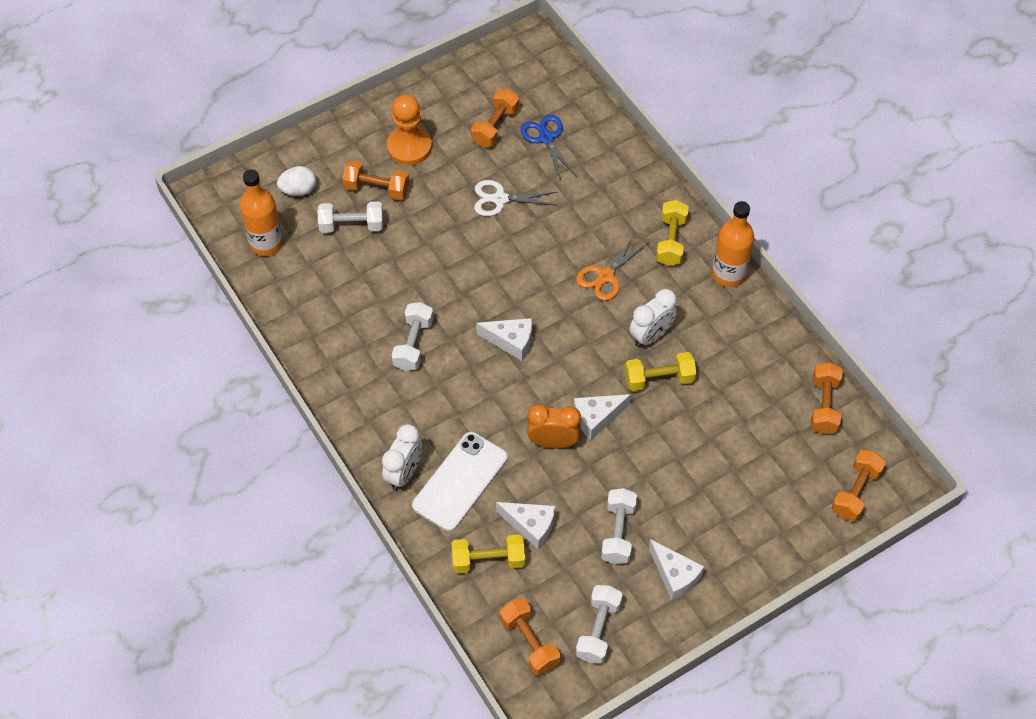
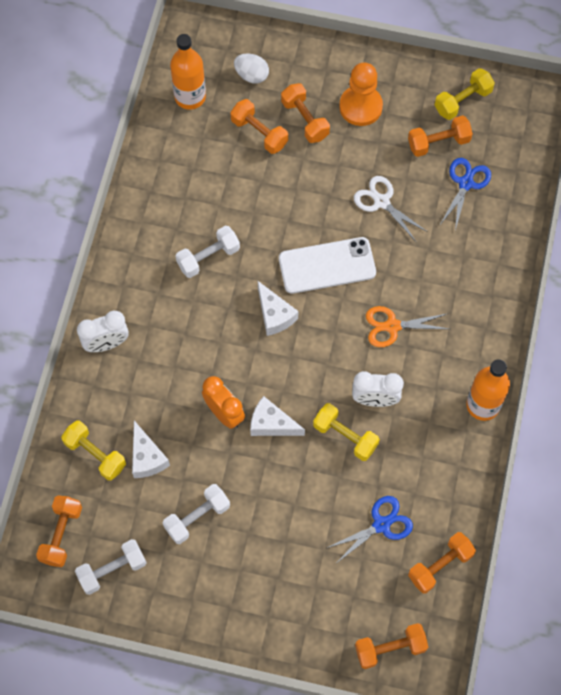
camera: 45 degrees right, 10 degrees up
white dumbbell [318,202,383,233] -> orange dumbbell [230,99,288,154]
white phone [412,432,508,531] -> white phone moved to [279,237,376,294]
white cheese [649,539,704,601] -> none
yellow dumbbell [656,200,689,266] -> yellow dumbbell moved to [435,68,495,120]
none -> blue scissors [327,496,413,562]

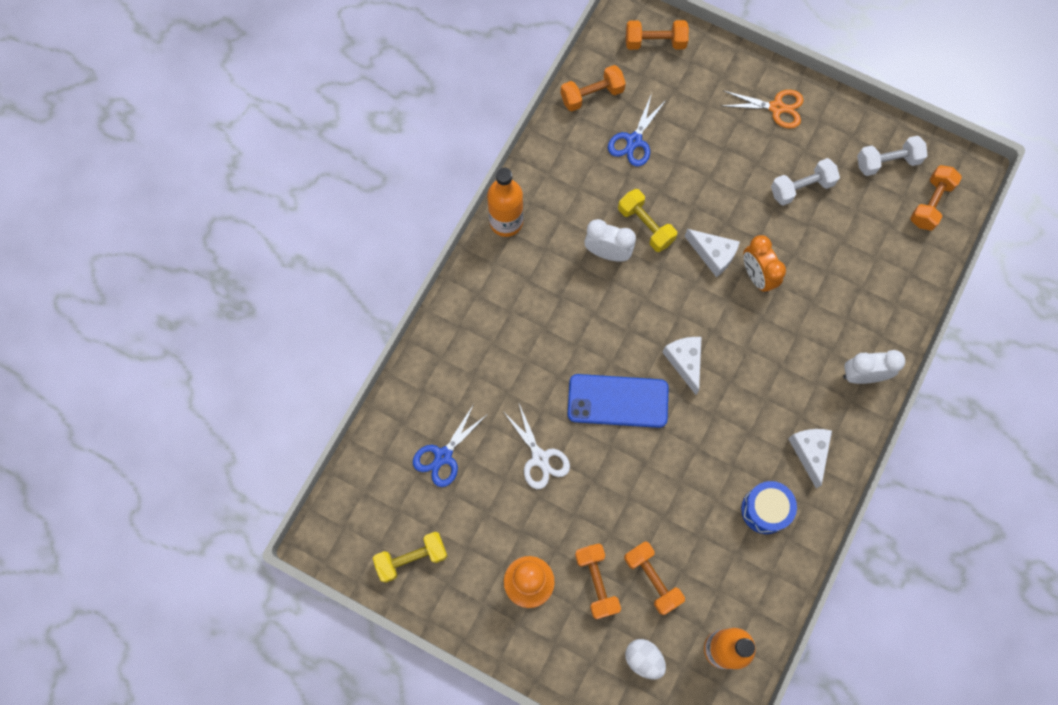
camera: 165 degrees left, 5 degrees up
yellow dumbbell [61,420,126,481] -> none
white cheese [132,421,170,478] -> white cheese moved to [788,429,832,488]
white dumbbell [176,226,240,278] -> none
white phone [279,237,376,294] -> blue phone [568,374,669,428]
blue scissors [327,496,413,562] -> blue scissors turned 45 degrees counterclockwise [608,93,667,167]
orange scissors [366,306,449,347] -> orange scissors moved to [723,90,804,129]
orange dumbbell [408,115,473,157] -> none
none -> blue drum [741,481,797,534]

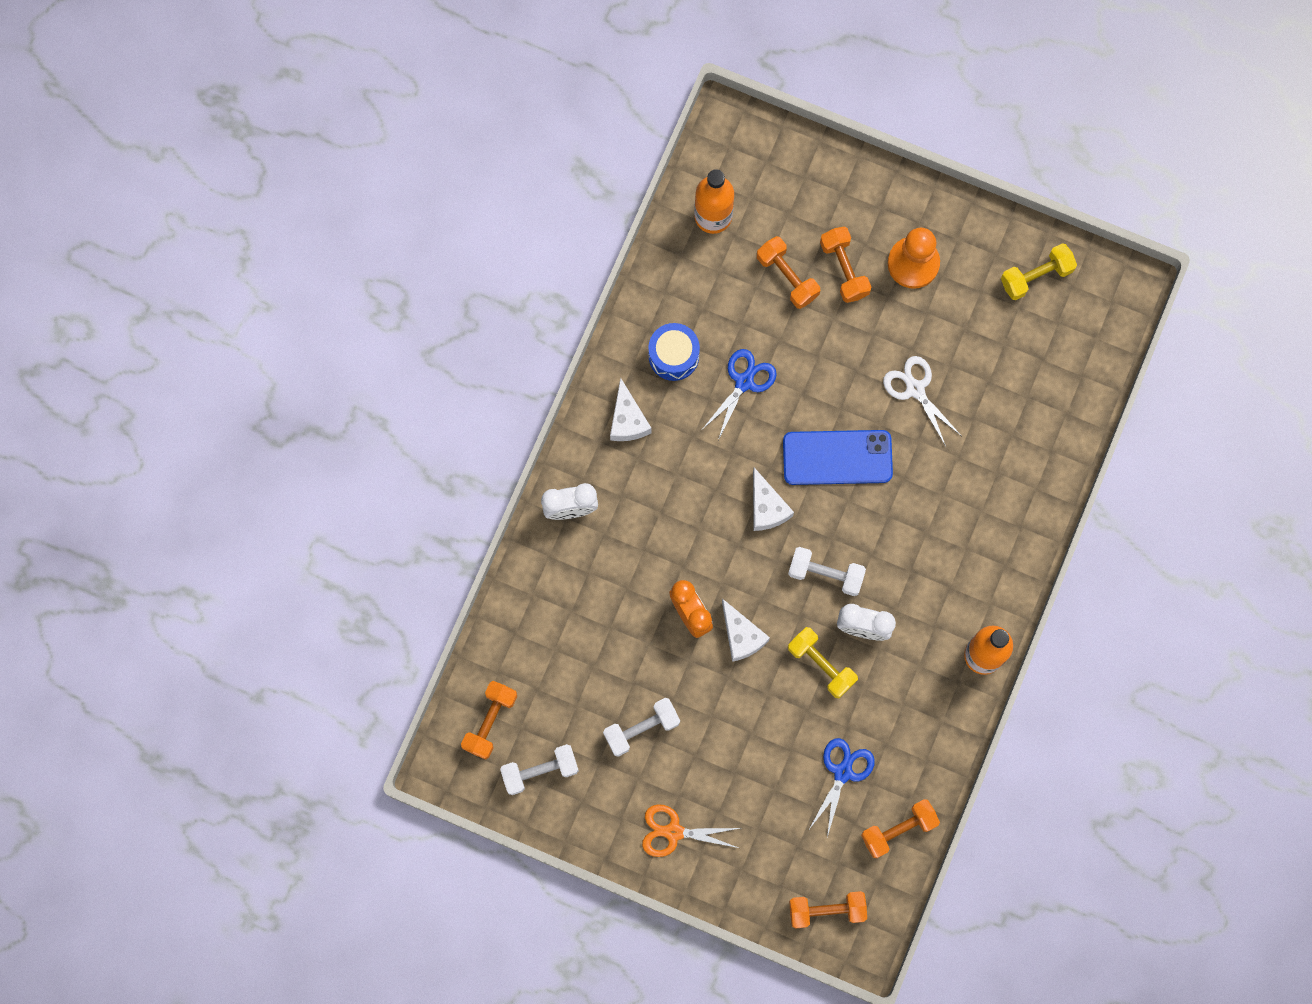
camera: 175 degrees right, 5 degrees up
blue scissors [413,404,488,487] -> blue scissors moved to [703,349,777,440]
white egg [625,639,666,679] -> none
white cheese [684,229,740,277] -> white cheese turned 150 degrees counterclockwise [722,599,770,662]
none -> white dumbbell [788,547,866,596]

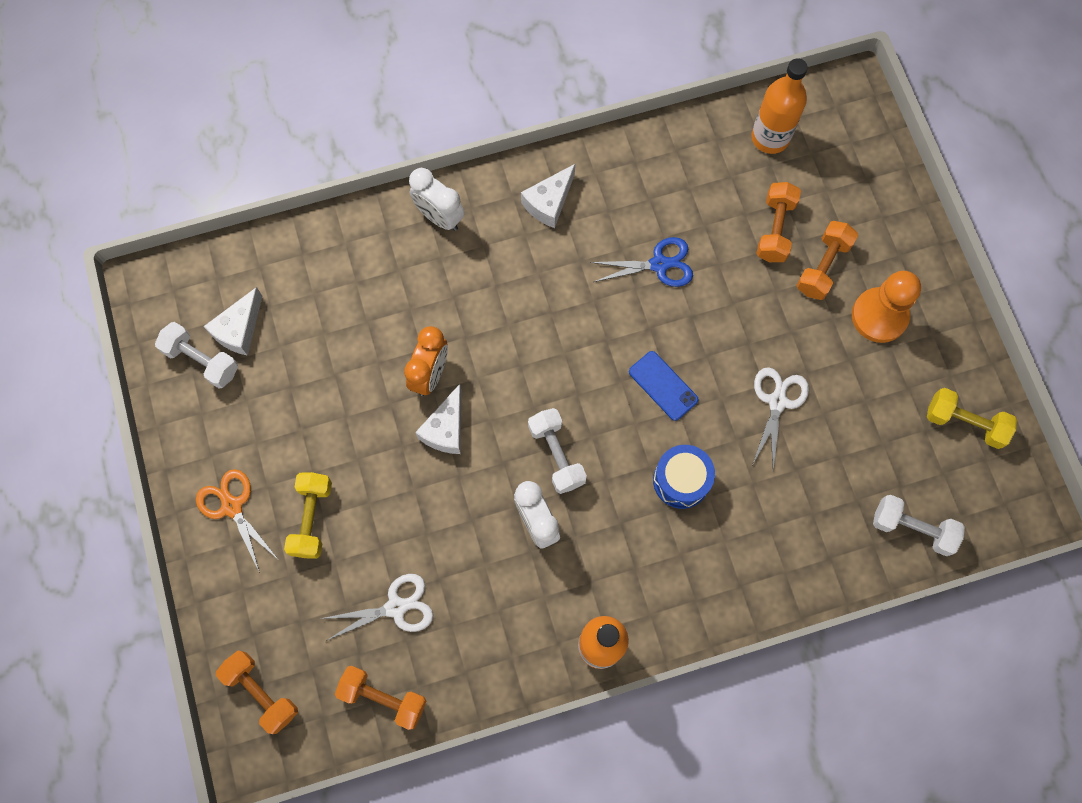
camera: 50 degrees right, 5 degrees down
orange dumbbell [461,681,517,760] -> none
white dumbbell [603,698,680,757] -> white dumbbell moved to [873,495,965,556]
blue drum [648,323,700,381] -> blue drum moved to [653,445,715,509]
white cheese [753,468,794,531] -> white cheese moved to [204,287,262,356]
blue phone [783,430,893,485] -> blue phone [629,351,699,421], size x0.61
yellow dumbbell [788,627,858,698] -> yellow dumbbell moved to [284,472,332,559]
blue scissors [809,738,875,837] -> white scissors [320,574,433,641]

